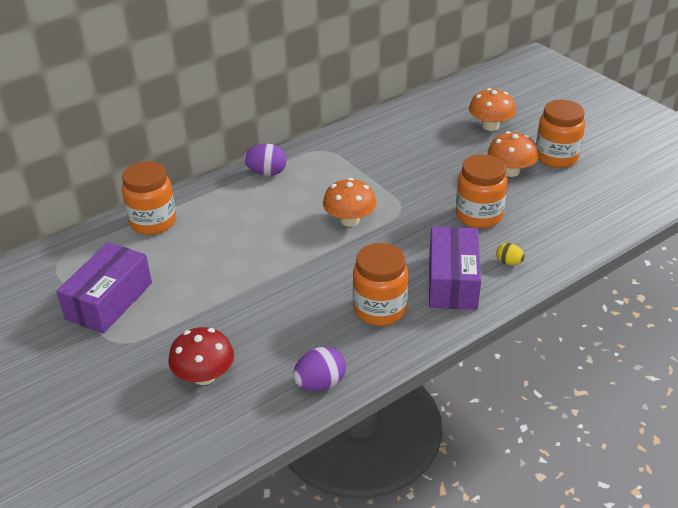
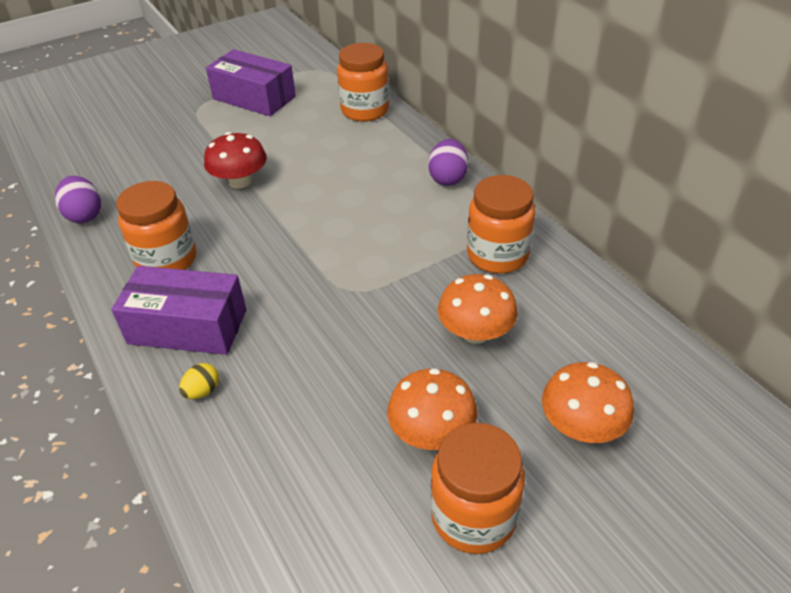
camera: 95 degrees right, 5 degrees up
red mushroom [168,327,234,385] -> red mushroom moved to [204,132,267,189]
orange mushroom [323,178,377,227] -> orange mushroom moved to [438,274,518,344]
orange jar [456,154,508,228] -> orange jar moved to [467,175,535,274]

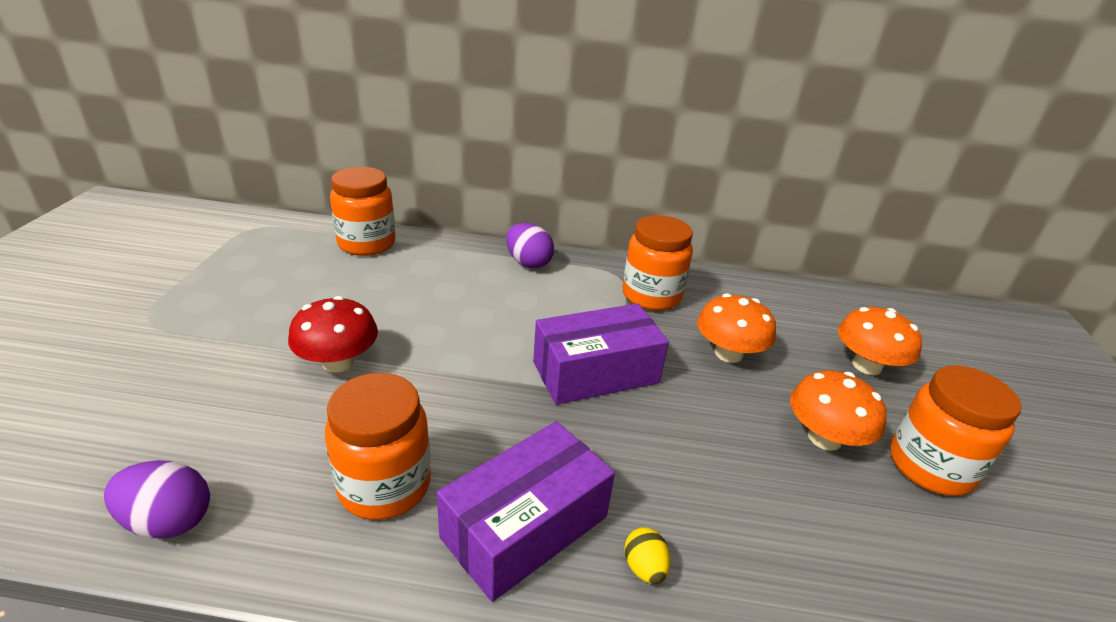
camera: 55 degrees left, 10 degrees down
purple box [206,49,296,116] -> purple box moved to [533,304,669,405]

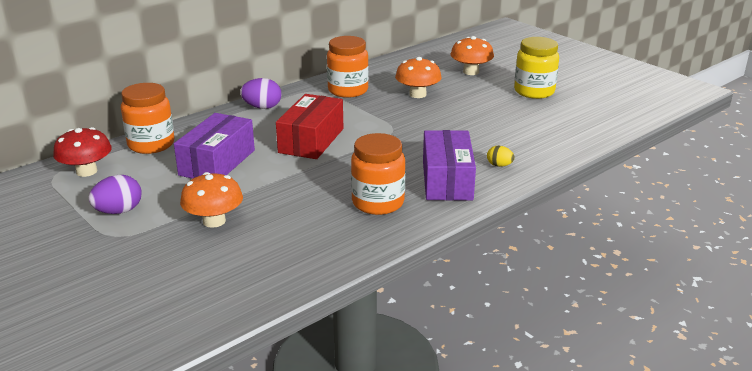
camera: 45 degrees left, 5 degrees down
purple egg [104,460,210,539] -> purple egg moved to [88,175,142,214]
red mushroom [288,296,378,373] -> red mushroom moved to [53,127,112,177]
purple box [533,304,669,405] -> purple box moved to [174,113,255,179]
orange mushroom [790,370,887,451] -> orange mushroom moved to [180,172,243,228]
orange jar [890,365,1022,496] -> yellow jar [514,37,559,99]
none -> red box [276,94,343,159]

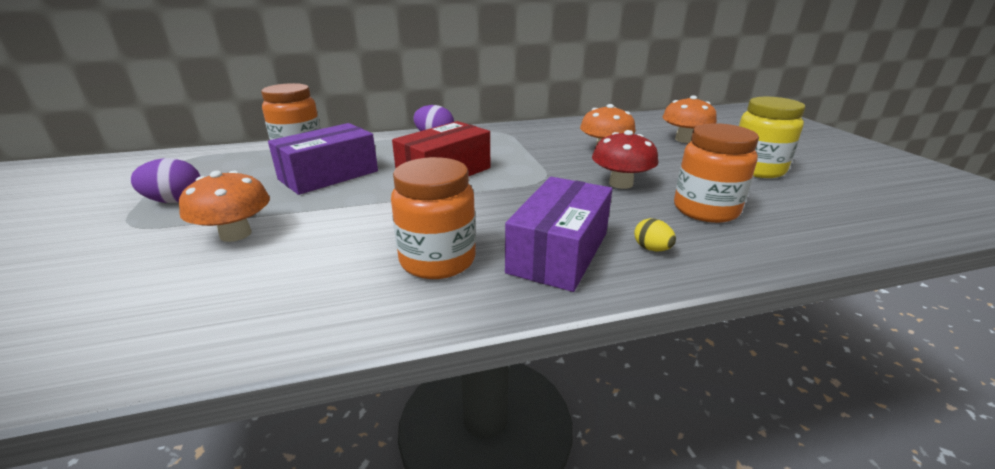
camera: 25 degrees right, 0 degrees up
red mushroom [53,127,112,177] -> red mushroom moved to [592,130,658,189]
orange jar [327,36,369,98] -> orange jar moved to [674,123,759,223]

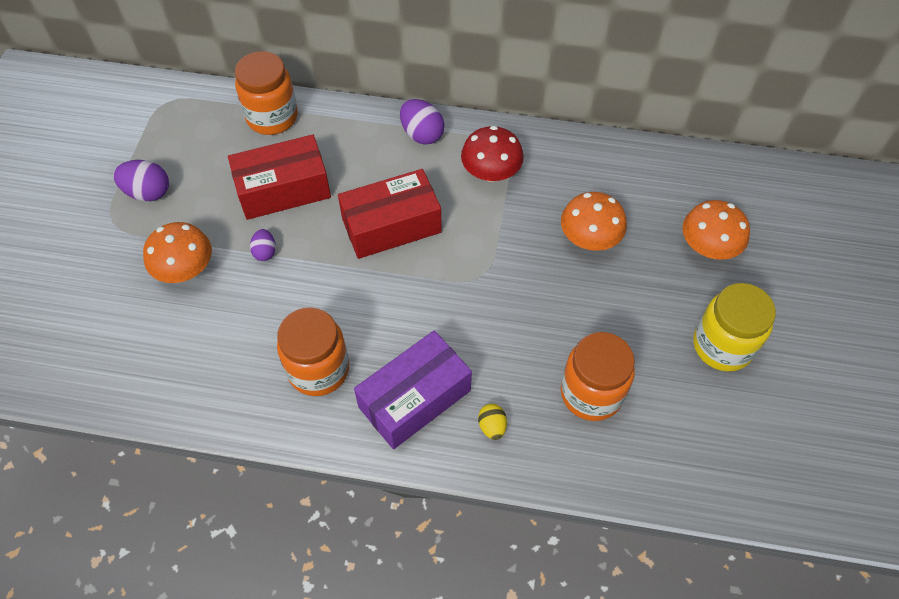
camera: 25 degrees right, 30 degrees up
purple box [268,123,378,195] -> red box [228,134,331,220]
red mushroom [592,130,658,189] -> red mushroom moved to [461,126,524,182]
none -> purple egg [250,229,276,261]

